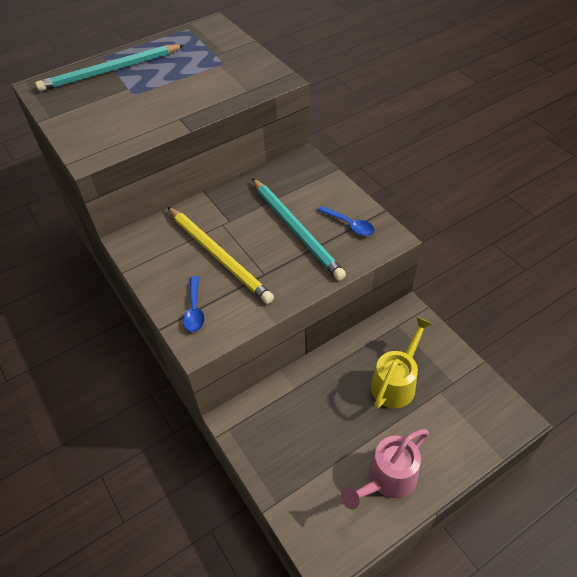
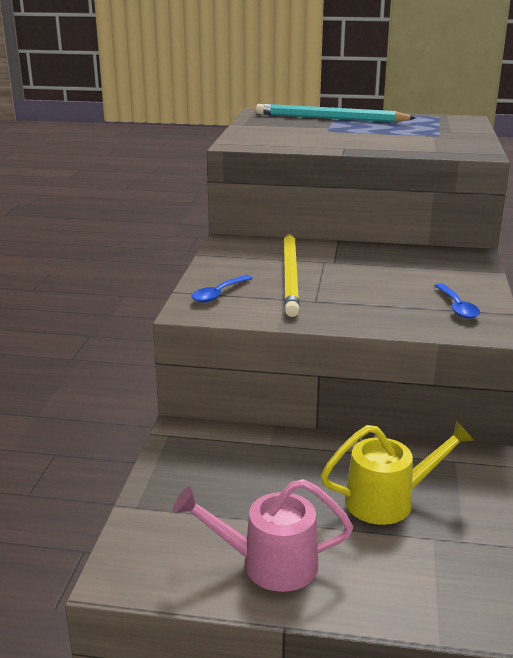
camera: 40 degrees right, 25 degrees down
turquoise pencil [252,178,346,280] -> none

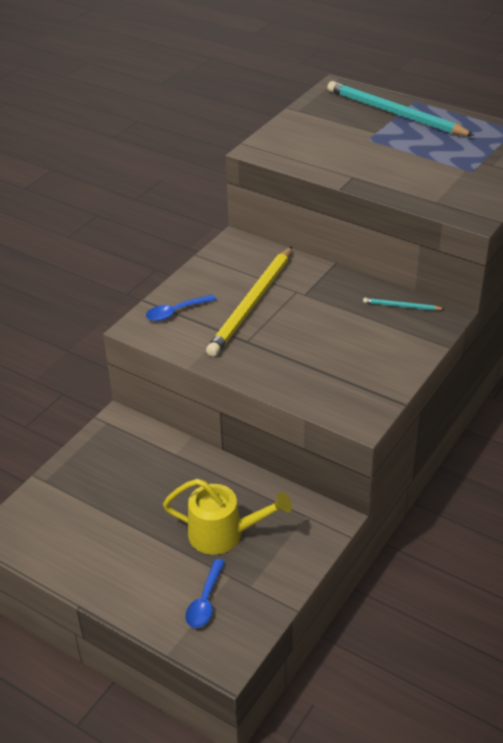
camera: 25 degrees right, 15 degrees up
pink watering can [173,479,353,592] -> none
blue spoon [434,283,480,319] -> blue spoon moved to [185,559,225,628]
none -> turquoise pencil [363,298,444,311]

